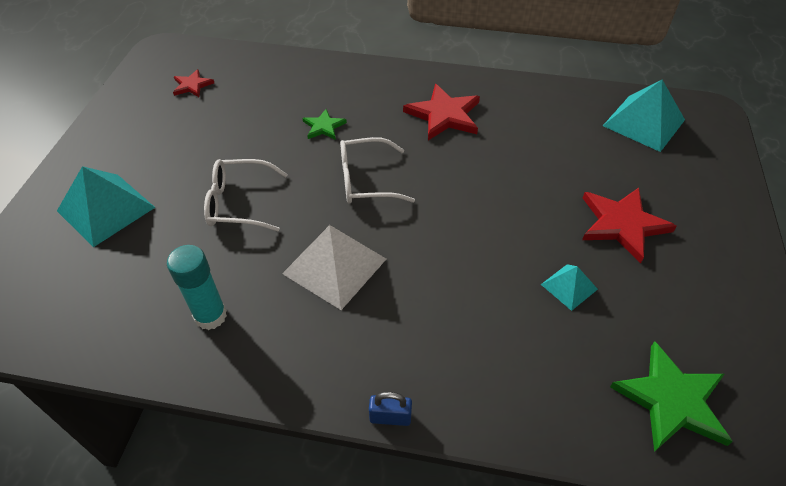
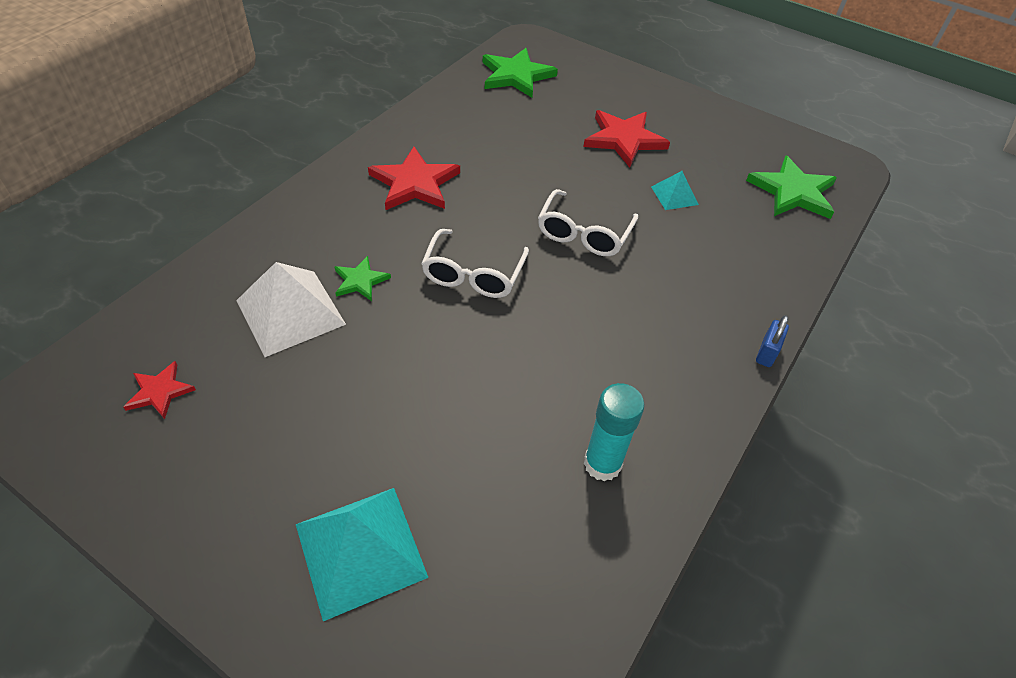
camera: 70 degrees left, 0 degrees up
white glasses [204,159,288,232] -> white glasses moved to [538,189,639,256]
white pyramid [282,225,386,310] -> white pyramid moved to [236,262,346,357]
turquoise pyramid [603,80,685,152] -> green star [483,48,558,98]

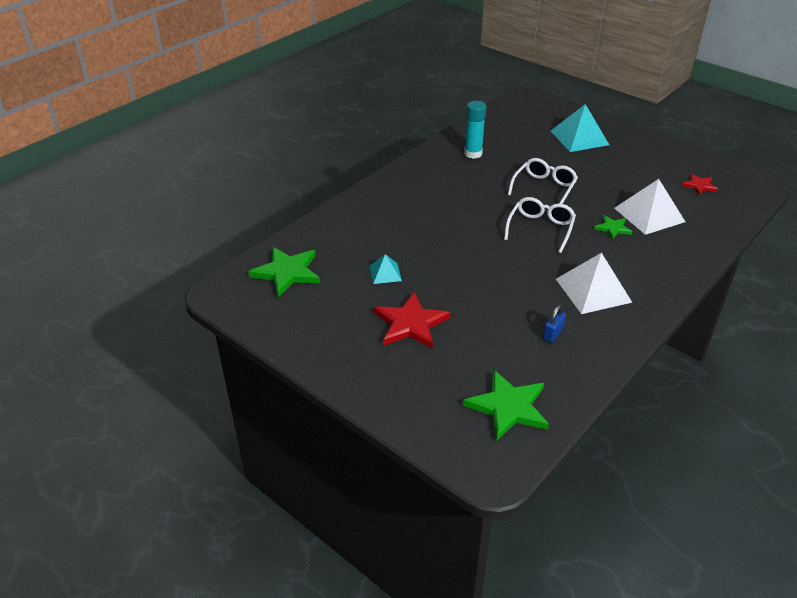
camera: 170 degrees left, 10 degrees down
red star [368,147,460,210] -> white pyramid [556,253,633,314]
white glasses [538,189,639,256] -> white glasses moved to [508,158,578,204]
blue padlock [756,315,789,367] -> blue padlock moved to [543,305,566,343]

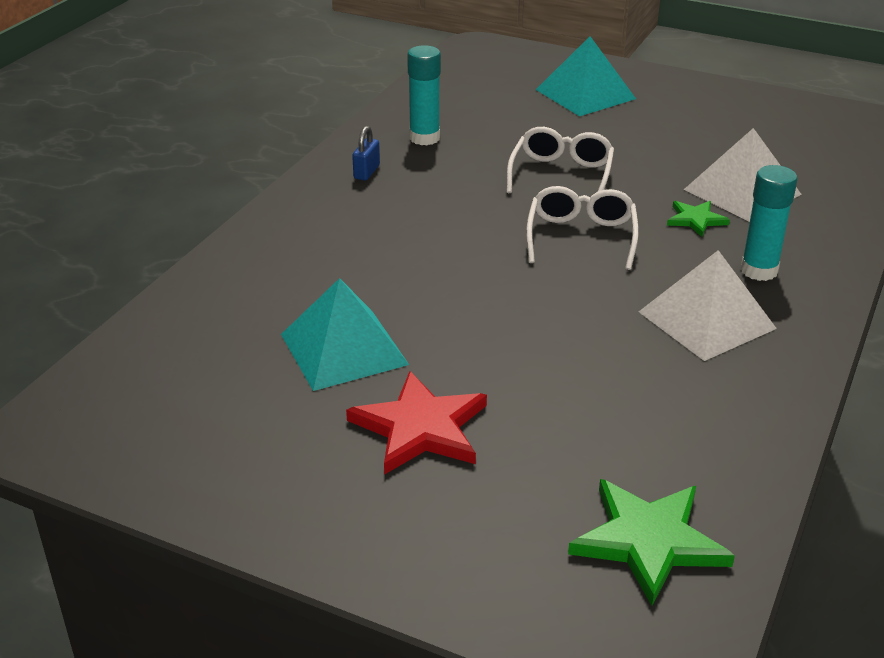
camera: 15 degrees left, 5 degrees down
green star [248,247,320,297] -> none
turquoise pyramid [370,254,402,284] -> turquoise pyramid [281,278,409,391], size x1.91
blue padlock [543,305,566,343] -> blue padlock moved to [352,126,380,181]
red star [682,174,718,195] -> none
none -> turquoise glue stick [741,165,798,281]

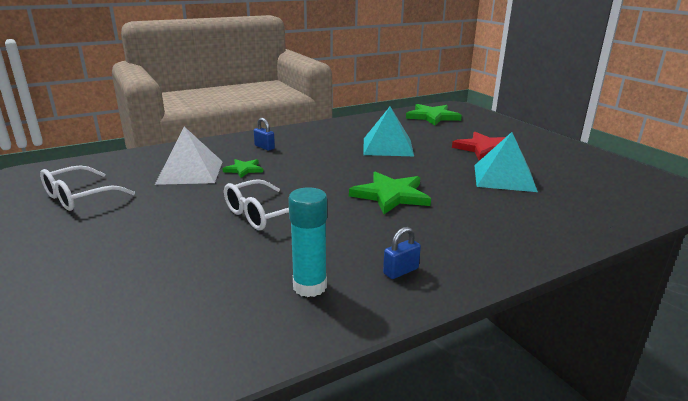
camera: 145 degrees left, 10 degrees down
white glasses [526,186,639,270] -> white glasses moved to [40,165,135,211]
turquoise pyramid [536,36,636,116] -> turquoise pyramid moved to [363,107,414,156]
white pyramid [639,250,777,361] -> none
turquoise glue stick [741,165,798,281] -> blue padlock [254,118,275,151]
none -> green star [349,172,431,214]

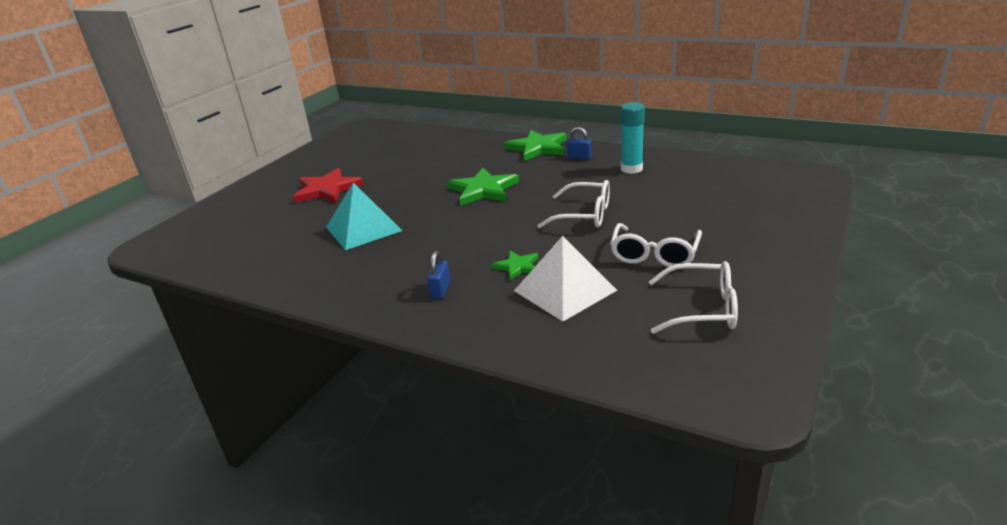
camera: 120 degrees left, 5 degrees up
green star [406,104,462,126] -> green star moved to [504,130,567,161]
turquoise pyramid [474,132,538,192] -> none
none -> white glasses [610,223,702,267]

